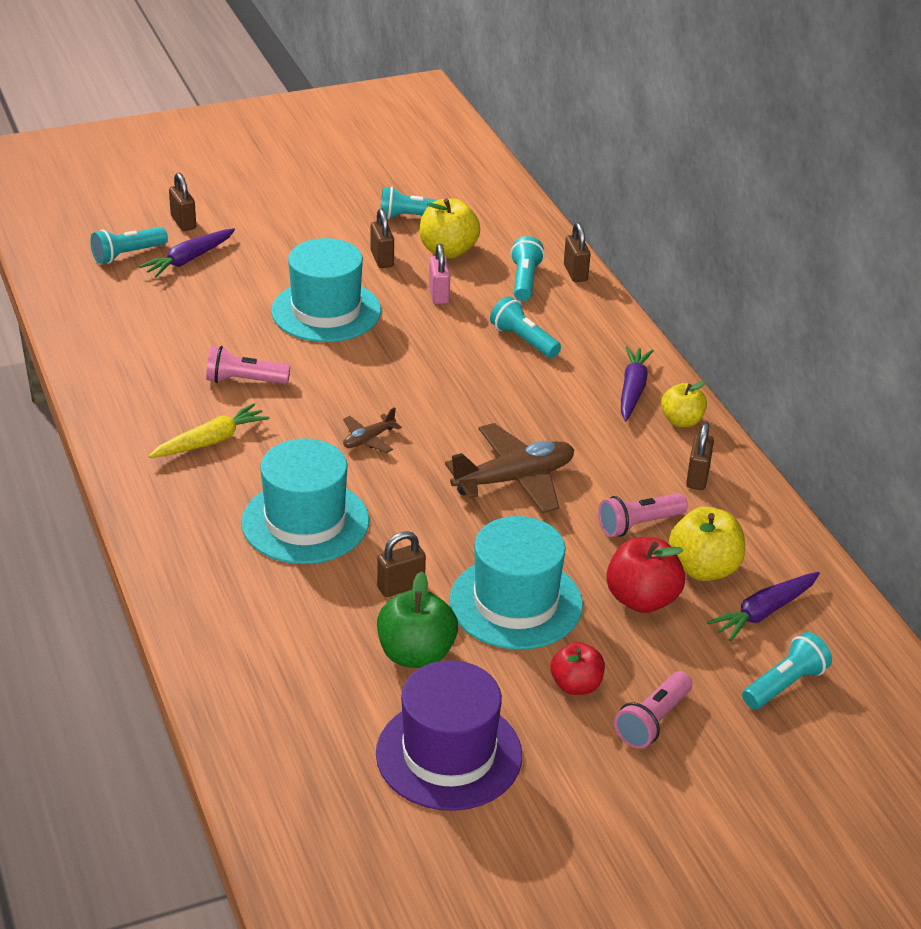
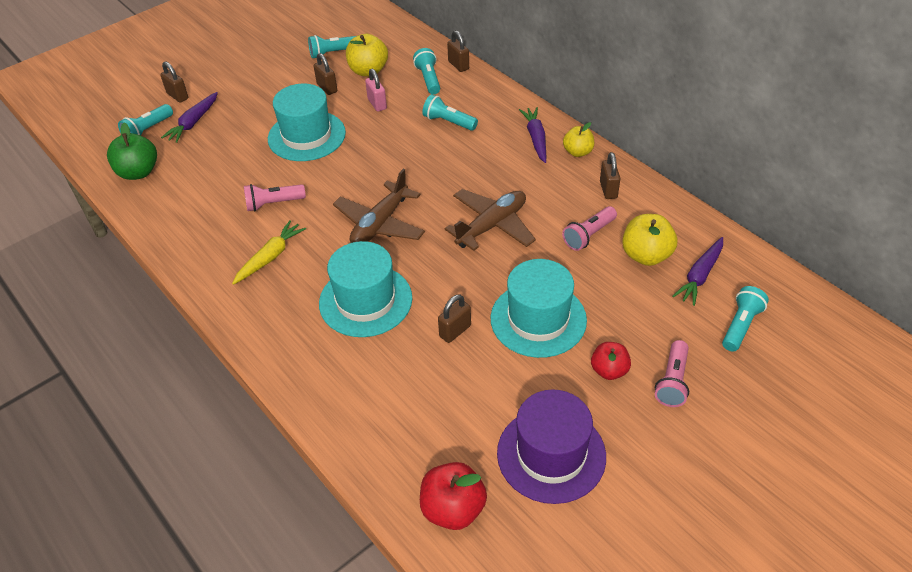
camera: 15 degrees left, 10 degrees up
brown plane [343,407,402,453] -> brown plane [333,169,425,243], size x2.03
green apple [377,571,458,668] -> green apple moved to [107,123,157,180]
red apple [606,537,685,613] -> red apple moved to [420,462,487,530]

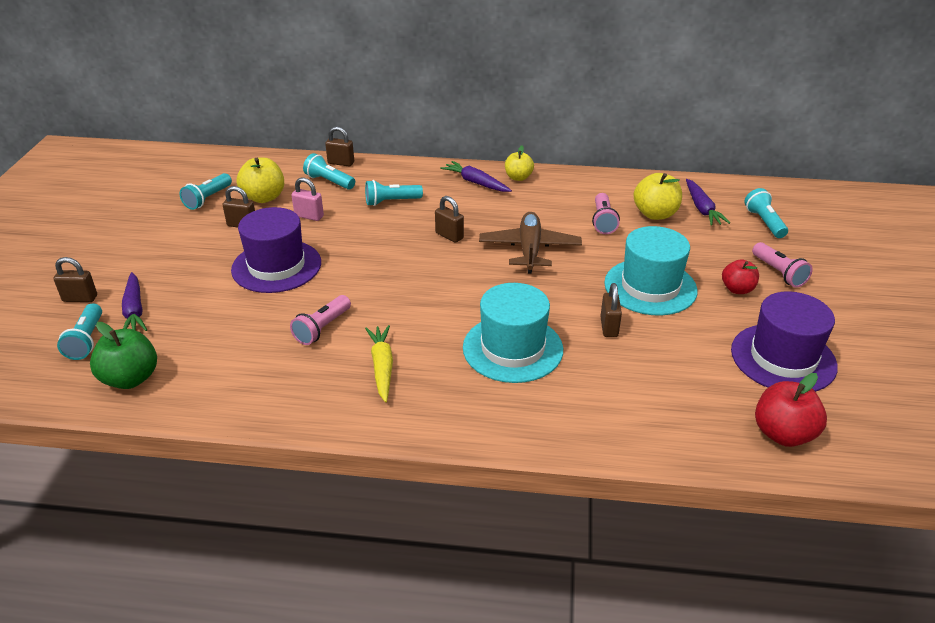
camera: 45 degrees left, 10 degrees down
turquoise hat [268,84,346,161] -> purple hat [231,207,321,293]
brown plane [333,169,425,243] -> none
brown padlock [600,152,621,199] -> brown padlock moved to [435,196,464,243]

